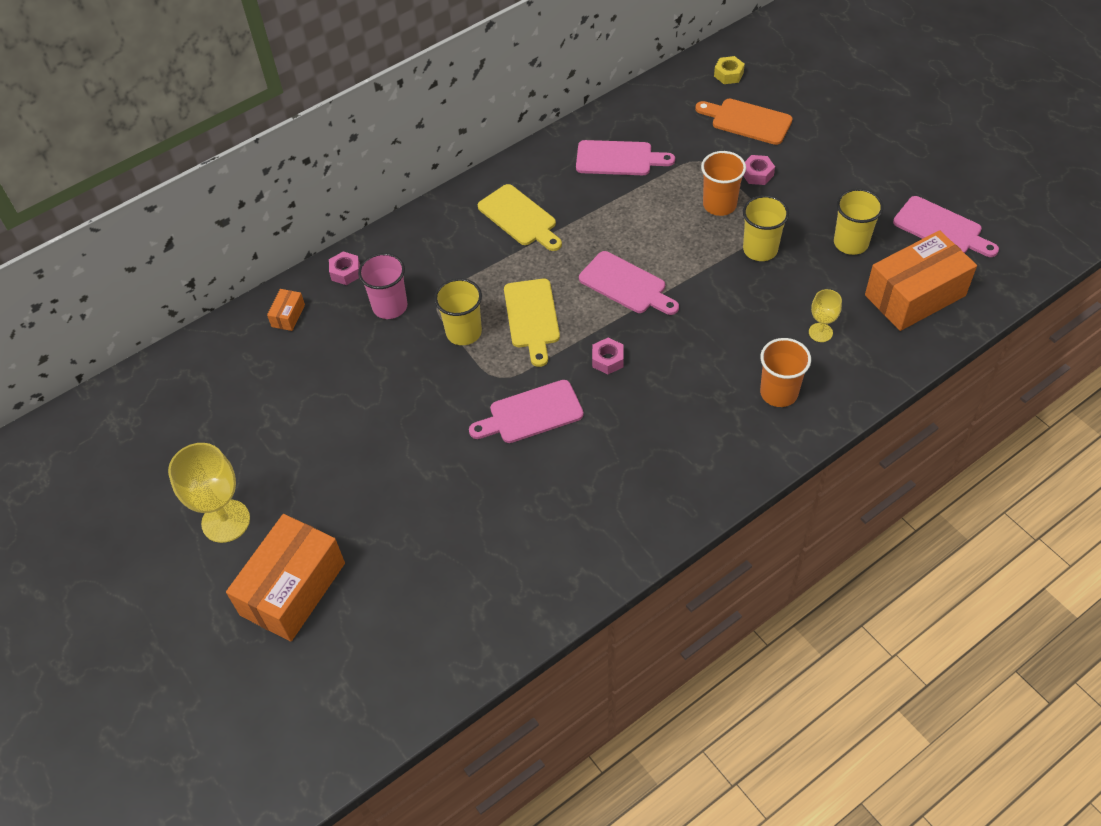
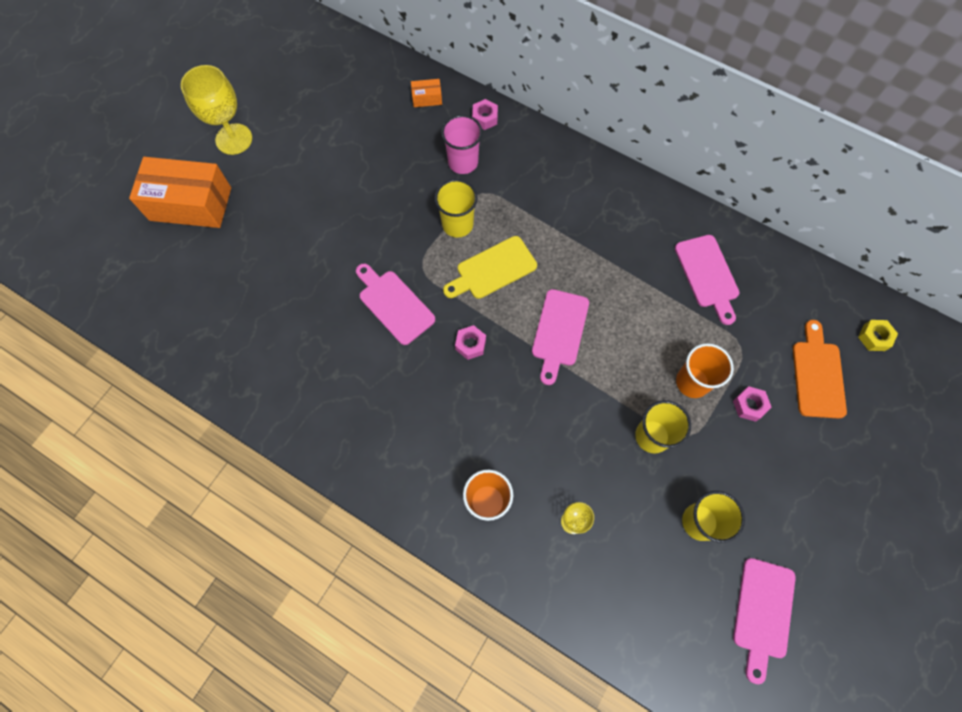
camera: 65 degrees right, 15 degrees up
yellow cutting board [478,184,562,251] -> none
orange box [865,230,977,331] -> none

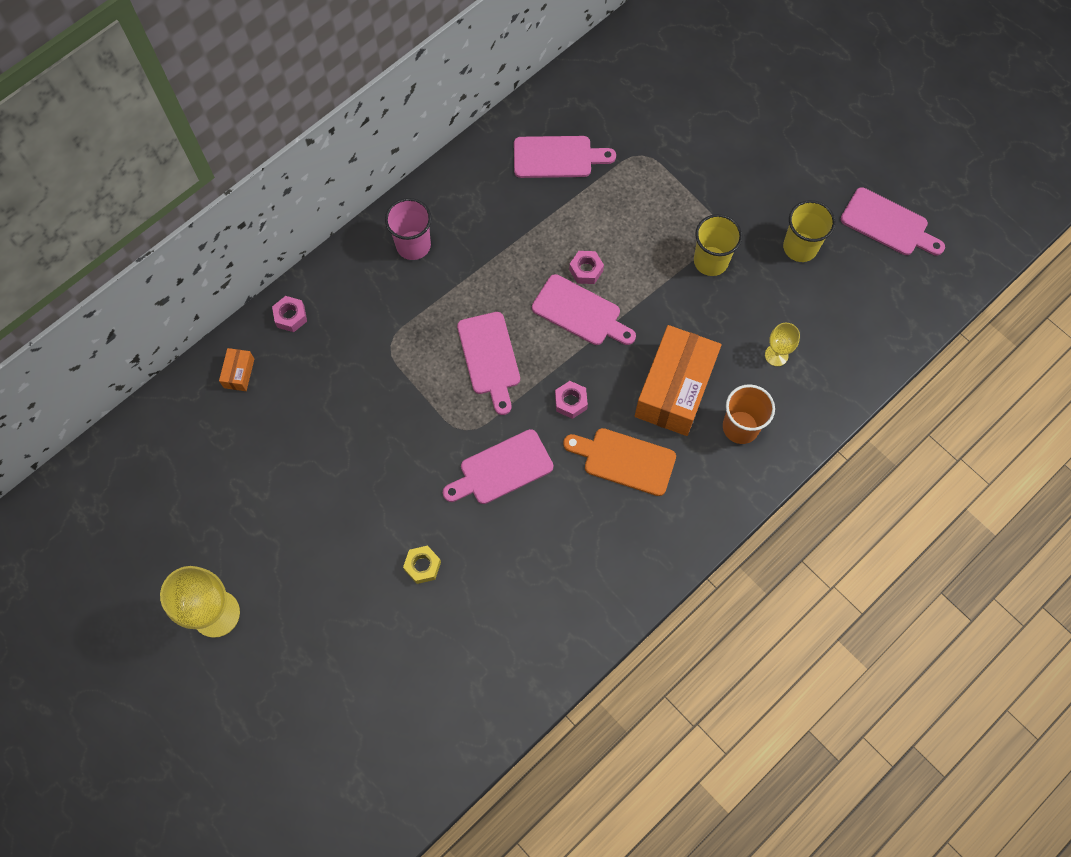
camera: 75 degrees left, 0 degrees up
orange box [129,157,231,228] -> orange box moved to [635,325,722,436]
yellow cup [435,179,478,238] -> none
pink cup [441,115,483,174] -> pink cup moved to [385,198,432,260]
yellow cutting board [443,236,537,299] -> pink cutting board [457,312,520,415]
orange cup [676,343,734,398] -> none
pink nut [733,386,771,422] -> pink nut moved to [569,251,604,284]
orange cutting board [793,320,847,419] -> orange cutting board moved to [563,428,676,496]
yellow nut [858,320,898,351] -> yellow nut moved to [403,546,441,584]

